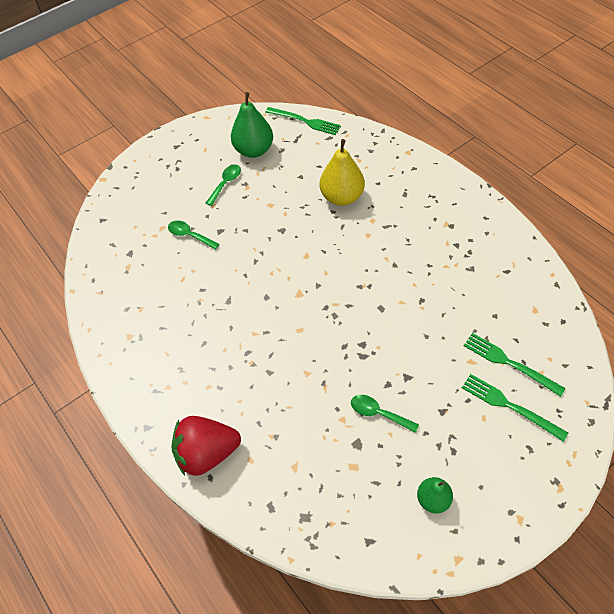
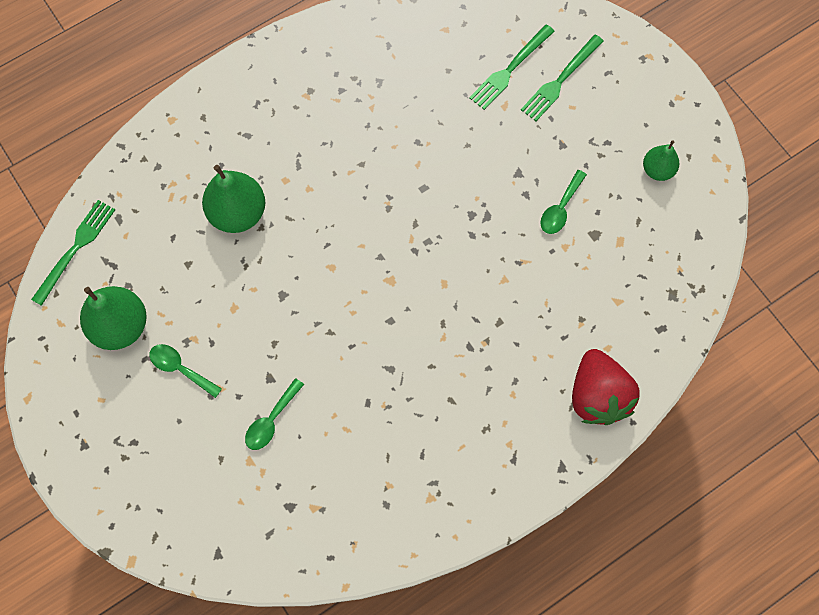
camera: 90 degrees left, 15 degrees up
yellow pear [320,139,365,206] -> green pear [202,165,265,233]

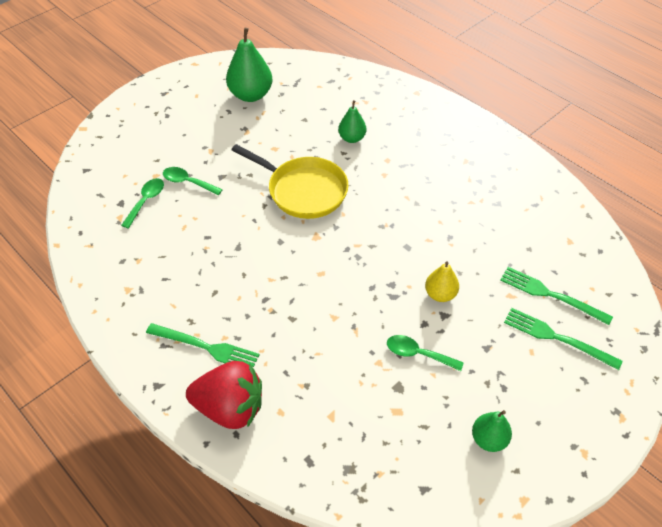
camera: 80 degrees right, 20 degrees down
green fork [31,200,115,306] -> green fork moved to [146,323,260,367]
green spoon [149,344,222,398] -> green spoon moved to [121,178,164,229]
green pear [202,165,265,233] -> green pear [338,100,366,143], size x0.58
red strawberry [572,349,640,425] -> red strawberry turned 150 degrees counterclockwise [186,361,262,429]
none -> yellow pan [232,144,348,219]
none -> yellow pear [425,261,459,302]

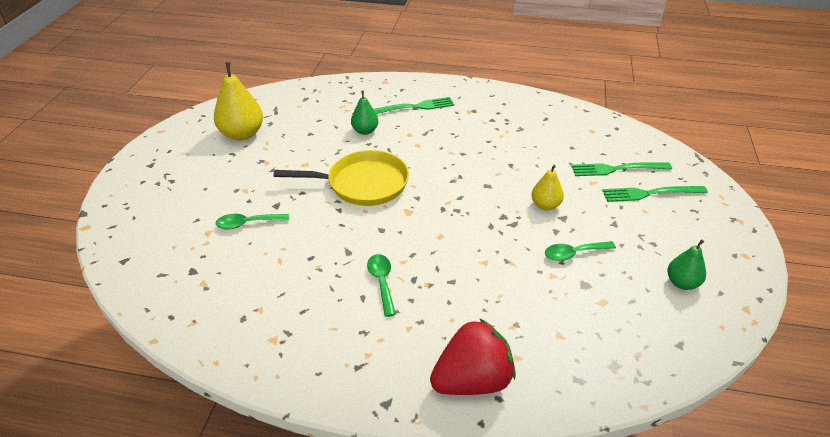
camera: 35 degrees left, 10 degrees down
green spoon [121,178,164,229] -> green spoon moved to [367,254,396,317]
green fork [146,323,260,367] -> green fork moved to [374,97,454,114]
green pear [226,28,272,102] -> yellow pear [214,62,263,141]

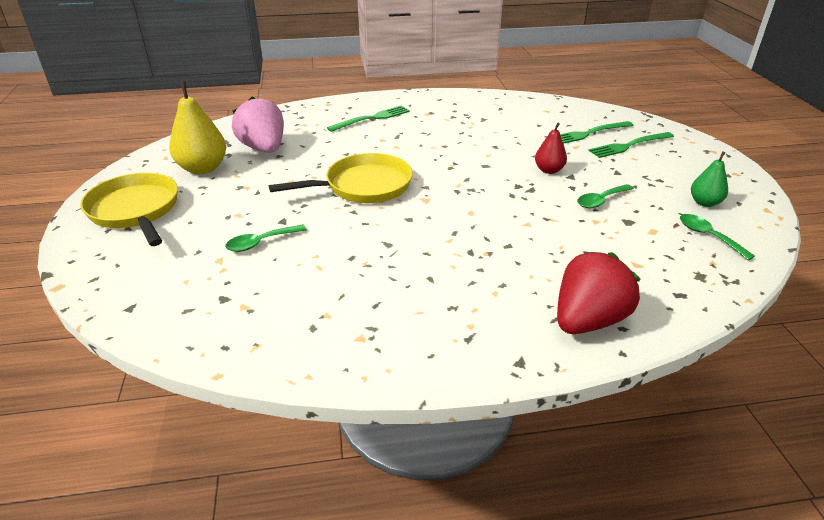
camera: 20 degrees left, 5 degrees down
green pear [351,91,378,135] -> none
green spoon [367,254,396,317] -> green spoon moved to [680,214,755,261]
yellow pear [531,165,564,210] -> red pear [535,123,567,174]
none -> yellow pan [80,173,178,246]
none -> pink strawberry [232,96,284,153]

